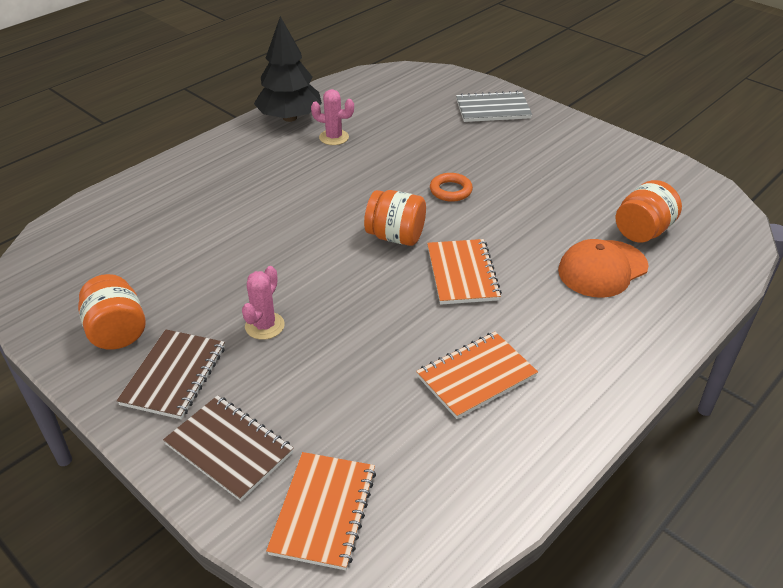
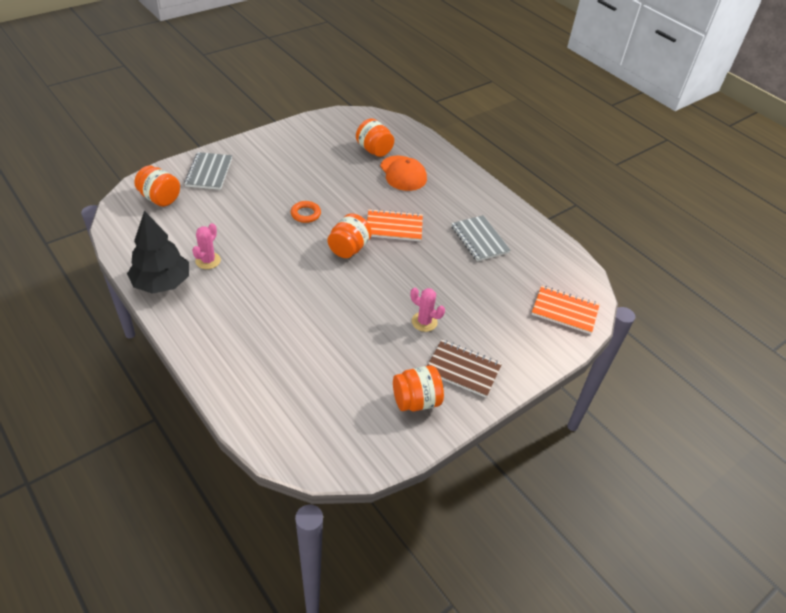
camera: 85 degrees left, 5 degrees up
brown notebook [163,395,294,501] -> none
orange notebook [416,332,538,419] -> grey notebook [451,215,511,261]
none -> orange jar [135,166,180,207]

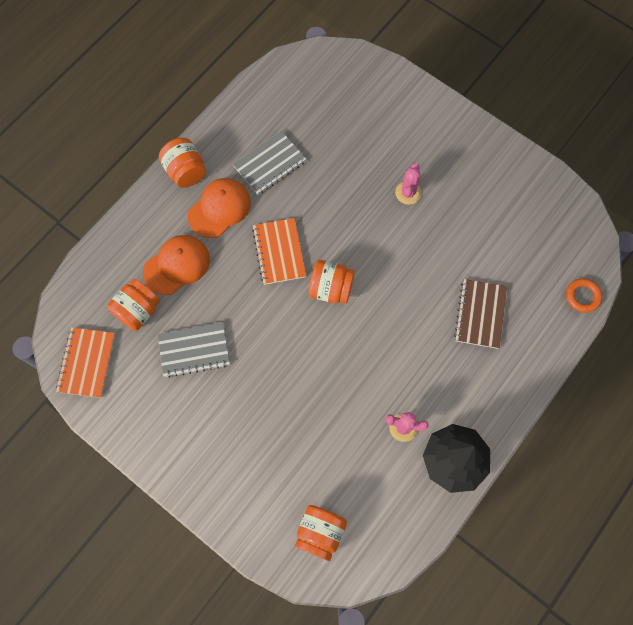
camera: 100 degrees left, 25 degrees up
grey notebook [184,152,232,190] -> grey notebook moved to [158,322,230,378]
orange ring [291,201,321,223] -> orange ring moved to [566,279,602,313]
orange jar [393,366,444,411] -> orange jar moved to [159,138,206,188]
brown notebook [427,340,502,397] -> brown notebook moved to [454,279,507,349]
orange notebook [532,285,600,334] -> orange notebook moved to [56,327,115,398]
none -> orange cap [187,178,251,238]

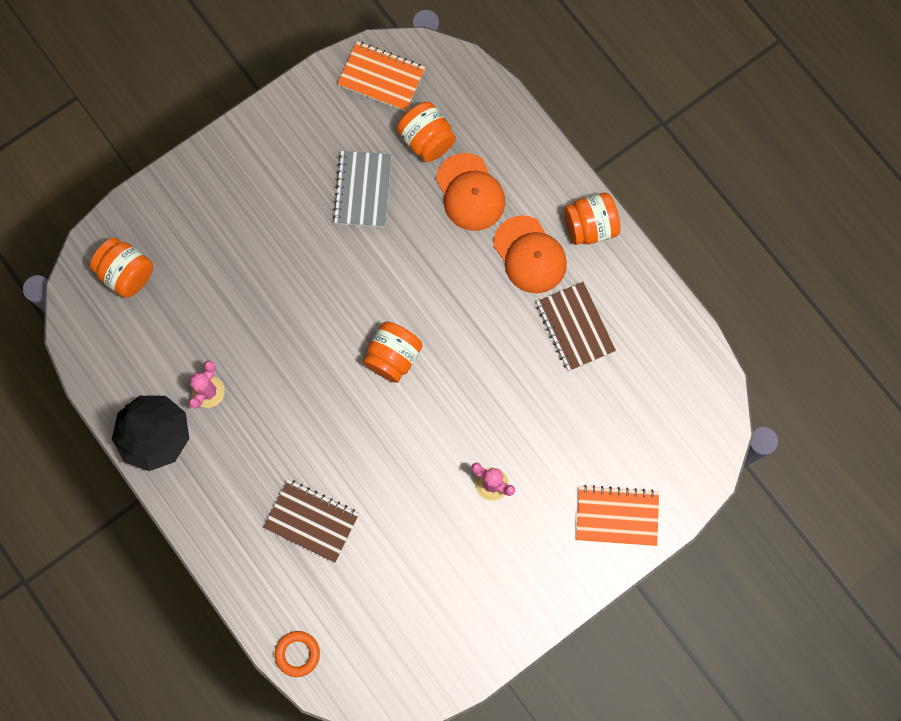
camera: 105 degrees right, 5 degrees up
grey notebook [233,131,306,195] -> brown notebook [536,282,616,371]
orange notebook [252,218,306,285] -> orange notebook moved to [576,485,659,546]

